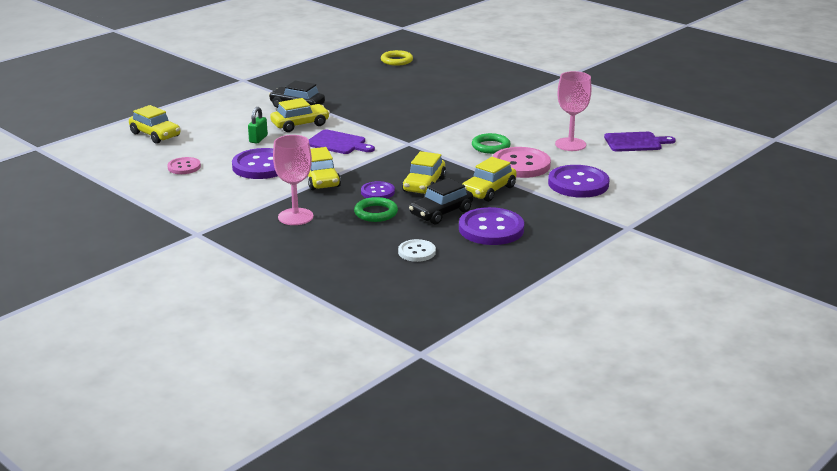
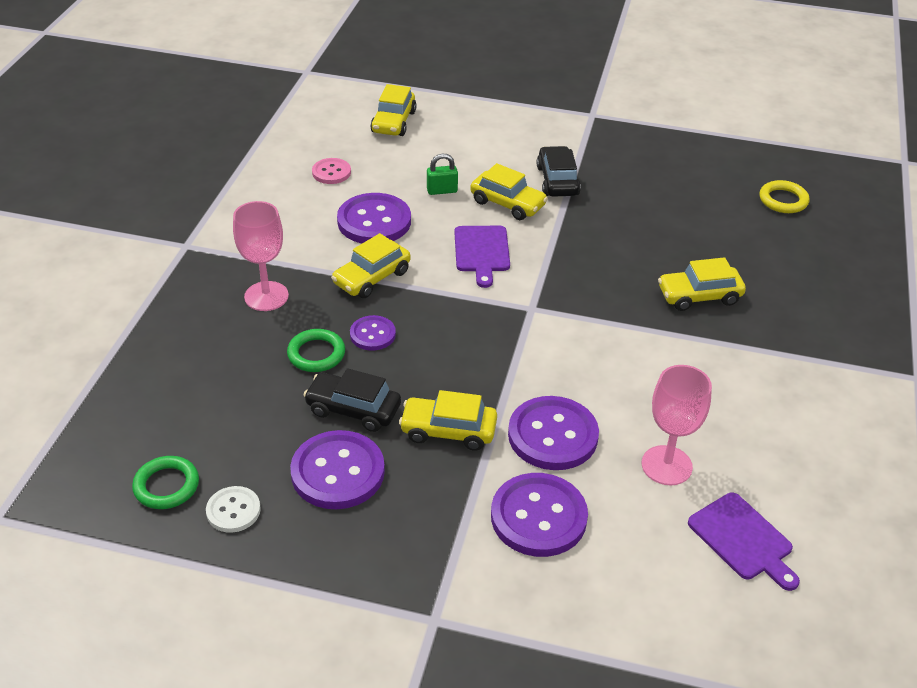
camera: 60 degrees right, 15 degrees up
white button [398,239,436,262] -> white button moved to [206,486,261,533]
yellow car [402,151,446,194] -> yellow car moved to [658,257,746,311]
green ring [472,133,511,154] -> green ring moved to [132,456,199,509]
pink button [493,147,551,178] -> purple button [508,396,599,470]

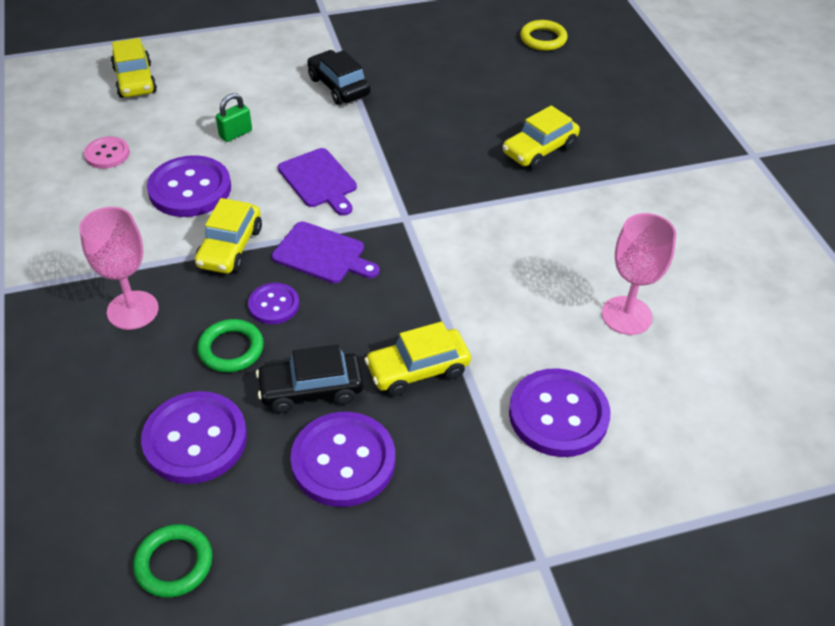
camera: 30 degrees left, 5 degrees up
white button [206,486,261,533] -> none
yellow car [470,163,548,220] -> none
purple button [508,396,599,470] -> purple button moved to [141,391,247,484]
purple cutting board [688,493,800,591] -> purple cutting board moved to [272,221,379,283]

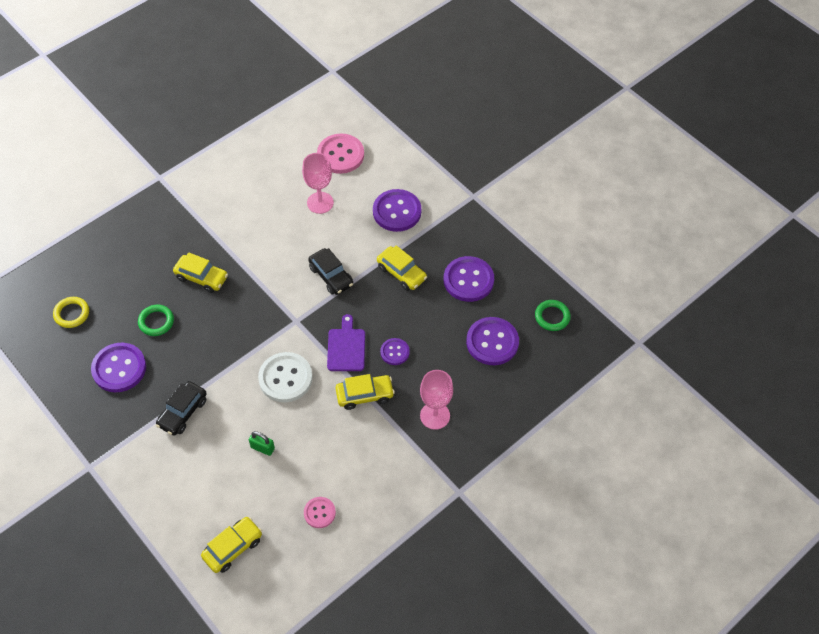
camera: 115 degrees left, 10 degrees up
purple button [147,155,231,217] -> purple button moved to [91,343,146,392]
green ring [197,319,264,372] -> green ring moved to [138,305,174,336]
black car [256,344,364,413] -> black car moved to [308,248,353,295]
purple cutting board [278,148,357,216] -> white button [258,352,313,402]
none -> pink button [317,134,364,174]

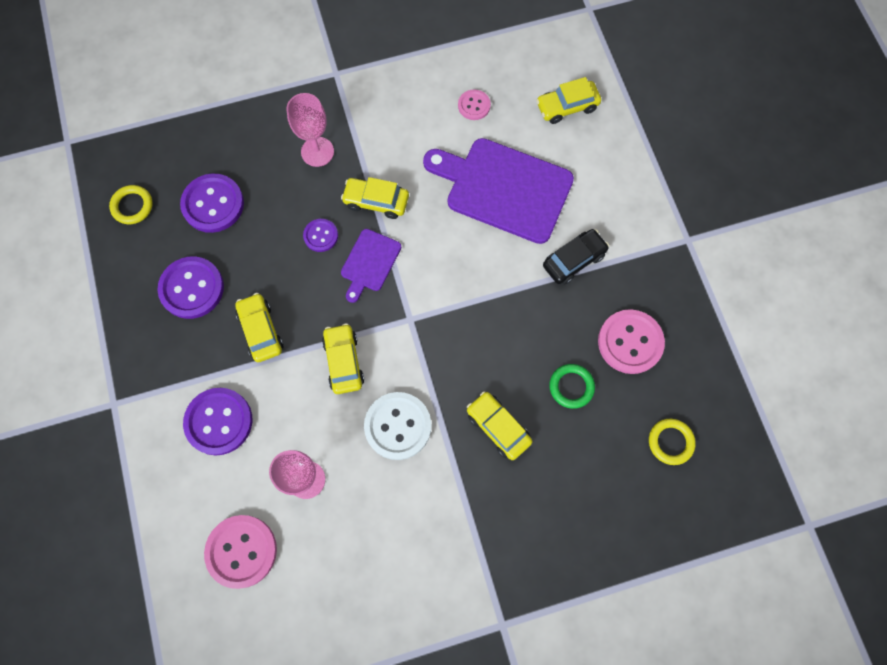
camera: 155 degrees left, 15 degrees up
purple button [91,343,146,392] -> pink button [598,309,665,374]
green padlock [249,431,275,456] -> purple cutting board [423,138,574,244]
white button [258,352,313,402] -> white button moved to [364,392,431,460]
black car [308,248,353,295] -> yellow car [322,323,364,394]
green ring [535,300,571,331] -> yellow ring [109,185,153,224]

